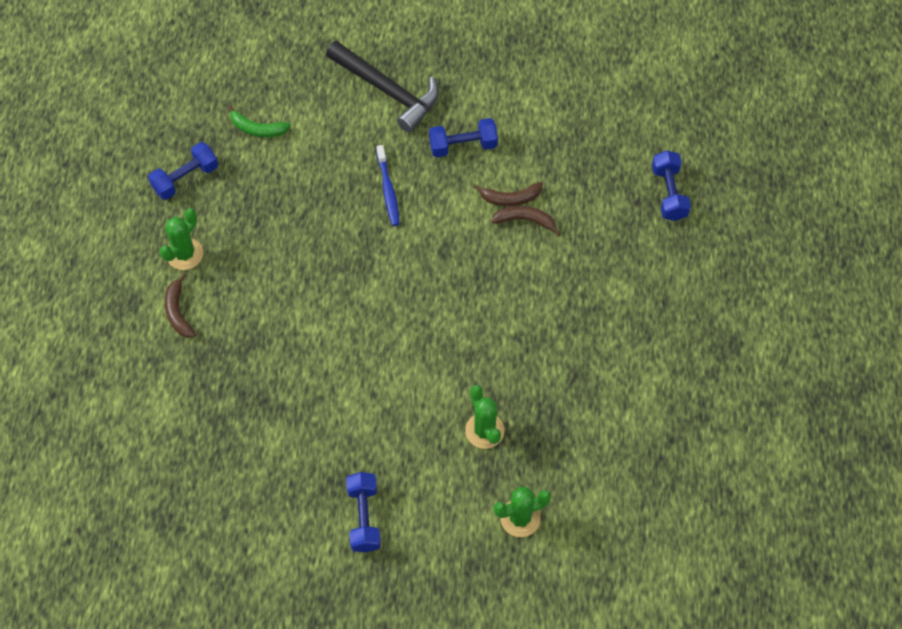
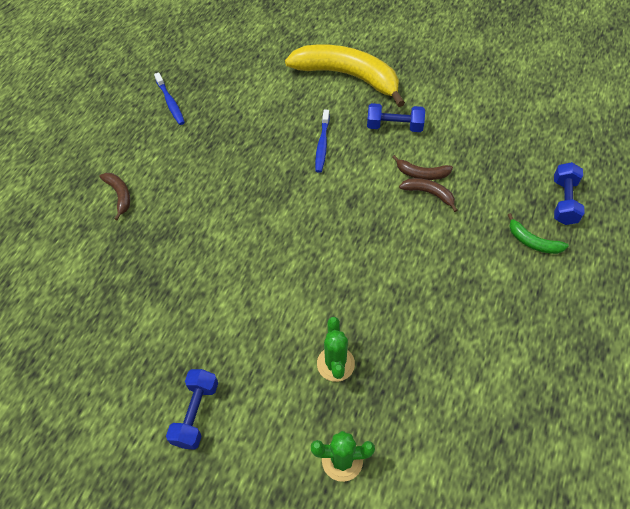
camera: 20 degrees right, 5 degrees down
blue dumbbell [148,142,218,200] -> blue toothbrush [154,72,185,125]
green cactus [160,208,203,270] -> none
brown banana [165,273,196,338] -> brown banana turned 150 degrees clockwise [100,173,130,221]
green banana [227,105,291,137] -> green banana moved to [508,213,568,254]
black hammer [326,41,439,133] -> yellow banana [285,45,405,107]

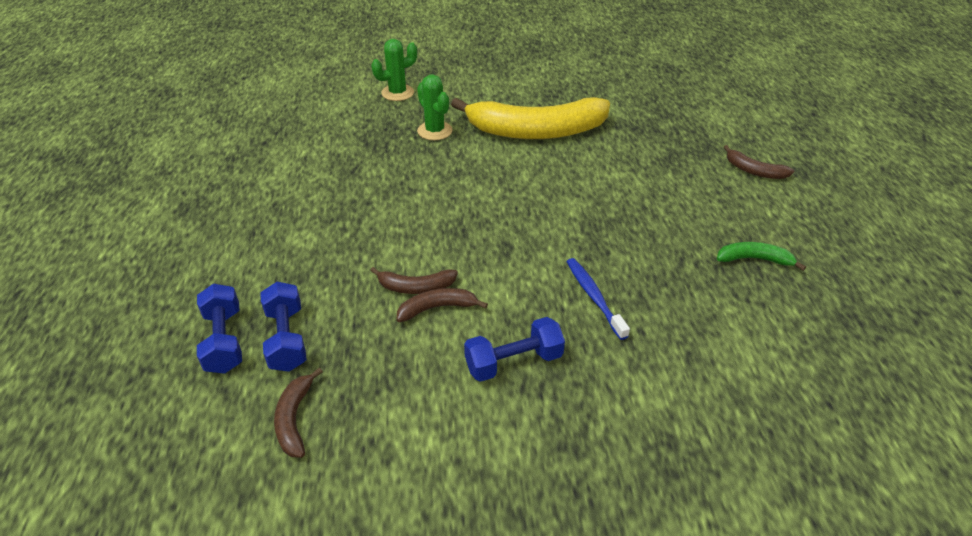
camera: 150 degrees right, 15 degrees down
blue toothbrush [154,72,185,125] -> none
blue dumbbell [166,369,218,450] -> blue dumbbell moved to [260,282,307,372]
yellow banana [285,45,405,107] -> yellow banana moved to [451,97,610,139]
green banana [508,213,568,254] -> green banana moved to [717,242,806,271]
none -> brown banana [274,368,323,458]

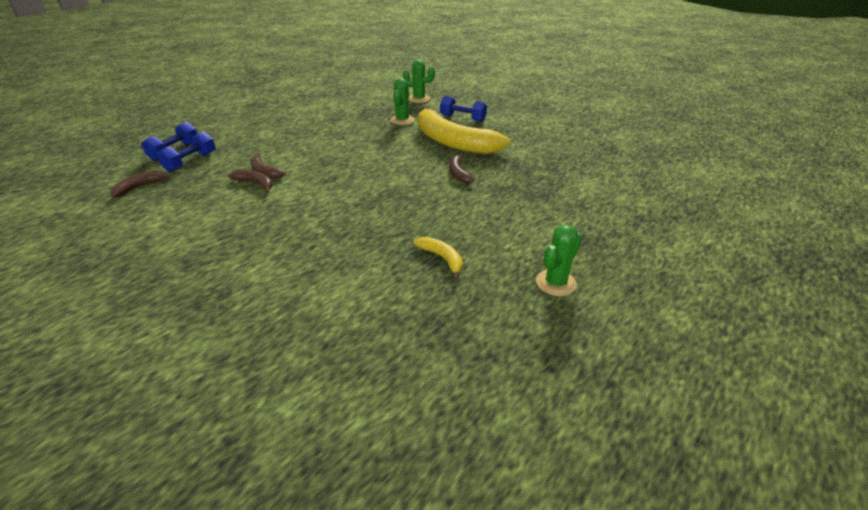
camera: 45 degrees right, 5 degrees down
blue dumbbell [464,317,565,382] -> blue dumbbell moved to [440,96,487,122]
blue toothbrush [566,258,630,340] -> none
green banana [717,242,806,271] -> yellow banana [414,237,463,280]
brown banana [724,145,794,179] -> brown banana moved to [449,153,474,183]
none -> green cactus [536,225,582,296]

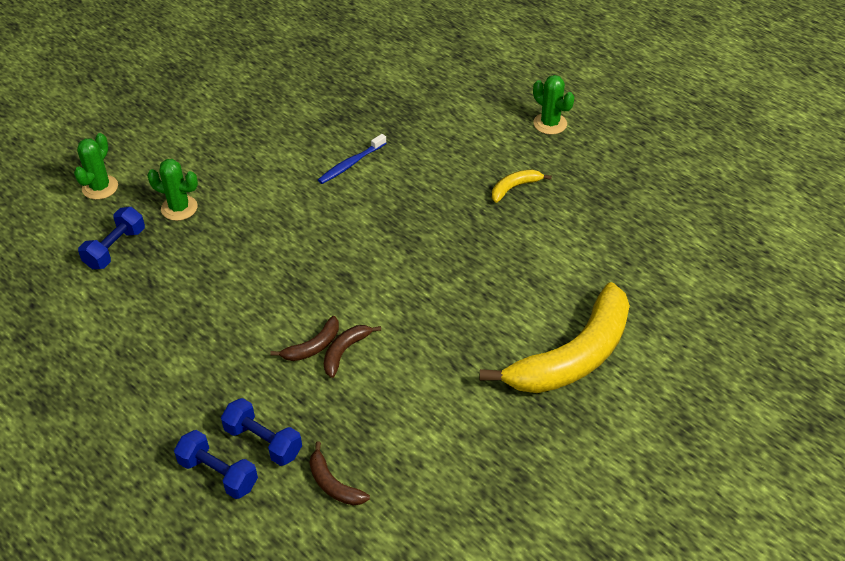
camera: 85 degrees left, 10 degrees up
yellow banana [418,105,510,154] -> yellow banana moved to [480,282,630,393]
blue dumbbell [440,96,487,122] -> blue dumbbell moved to [78,207,145,269]
brown banana [449,153,474,183] -> blue toothbrush [318,134,386,184]

